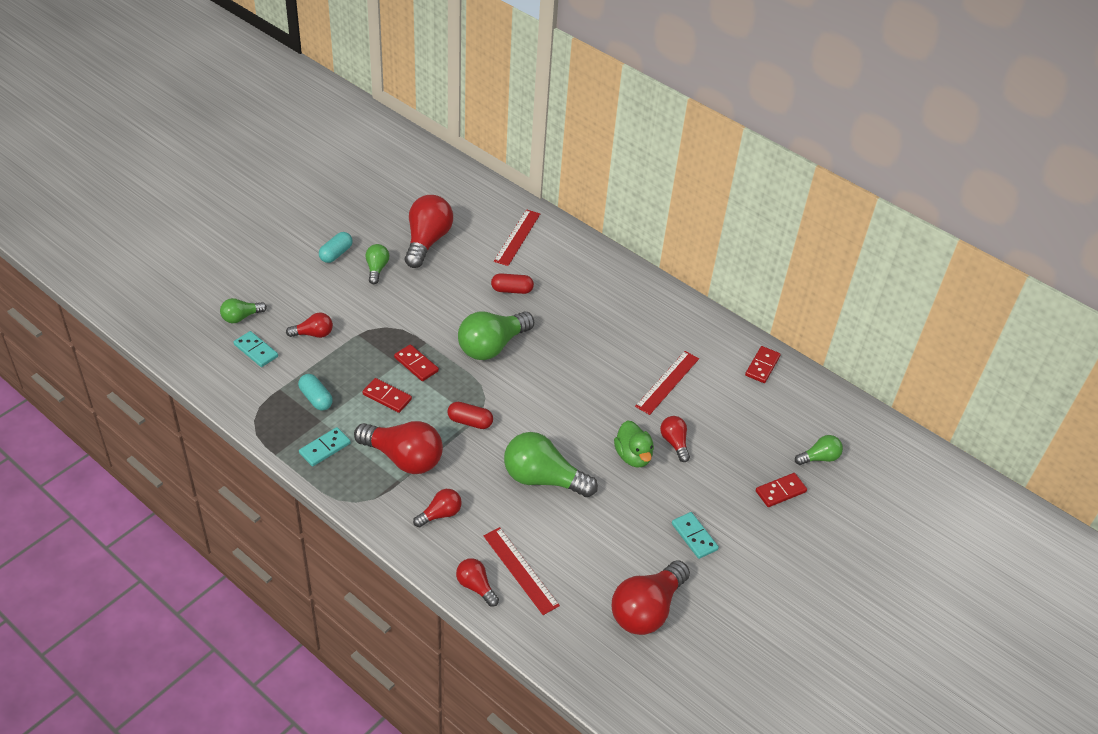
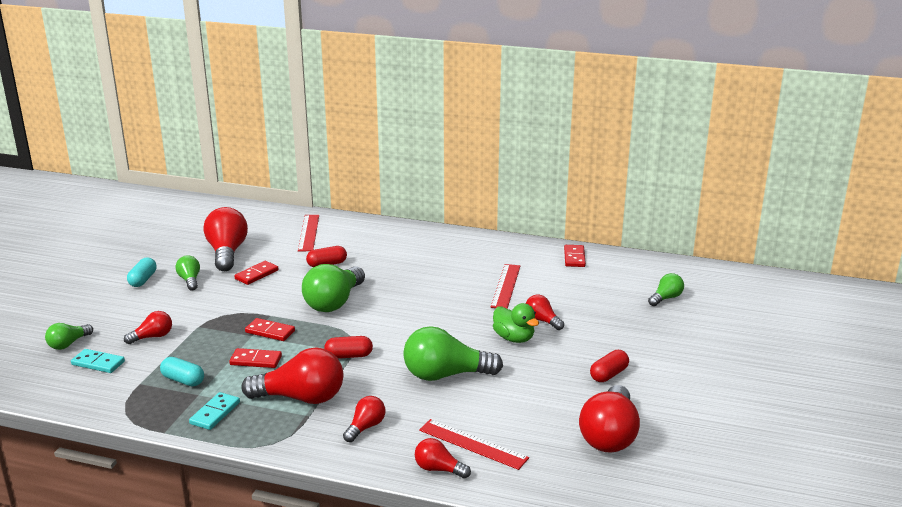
camera: 20 degrees left, 20 degrees down
turquoise domino [672,512,719,559] -> red capsule [590,350,629,382]
red domino [756,473,807,507] -> red domino moved to [234,261,278,285]

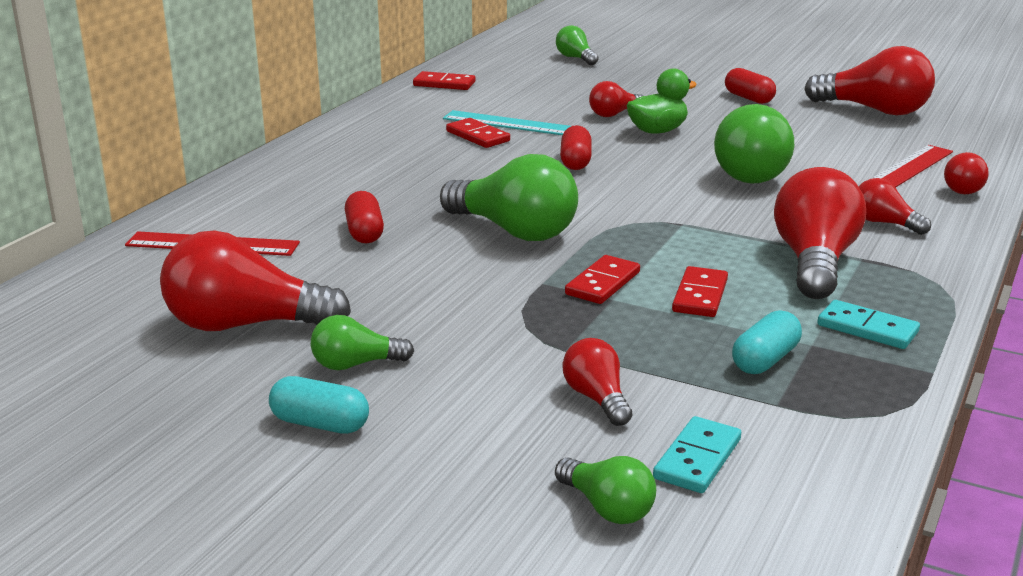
camera: 80 degrees left, 0 degrees up
red domino [234,261,278,285] -> red domino moved to [446,118,510,148]
red capsule [324,336,373,359] -> red capsule moved to [560,125,592,170]
red ruler [491,264,520,309] -> turquoise ruler [443,110,571,135]

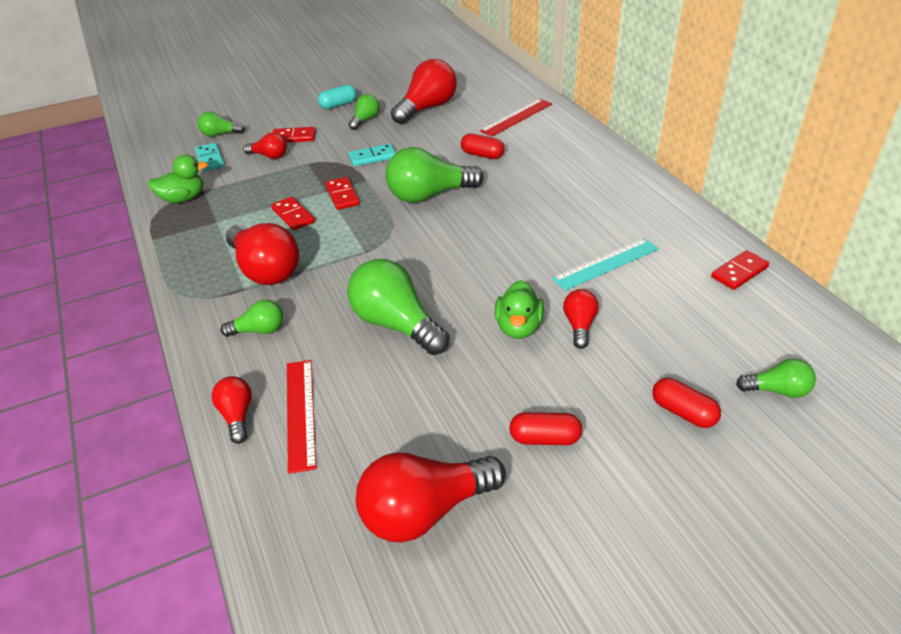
camera: 130 degrees right, 15 degrees up
red domino [446,118,510,148] -> red domino moved to [273,127,316,143]
red capsule [560,125,592,170] -> red capsule moved to [652,378,721,428]
turquoise capsule [732,310,802,374] -> none
turquoise domino [817,300,920,349] -> turquoise domino moved to [348,144,396,166]
red light bulb [859,178,931,235] -> green light bulb [220,300,283,337]
none -> green duck [148,154,208,203]

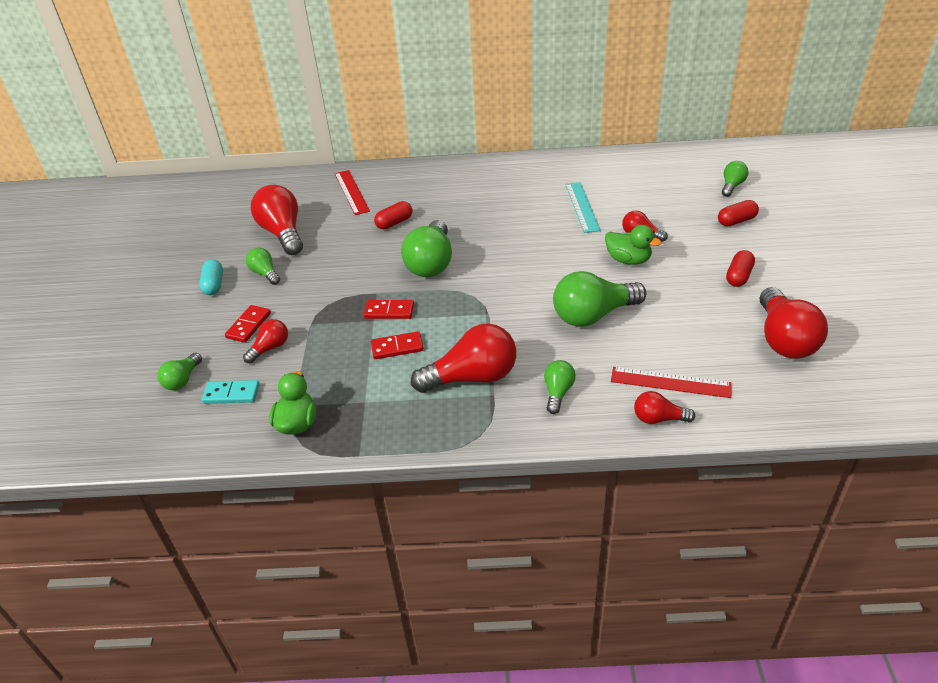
camera: 65 degrees left, 0 degrees up
turquoise domino [348,144,396,166] -> none
red domino [711,250,769,290] -> none

